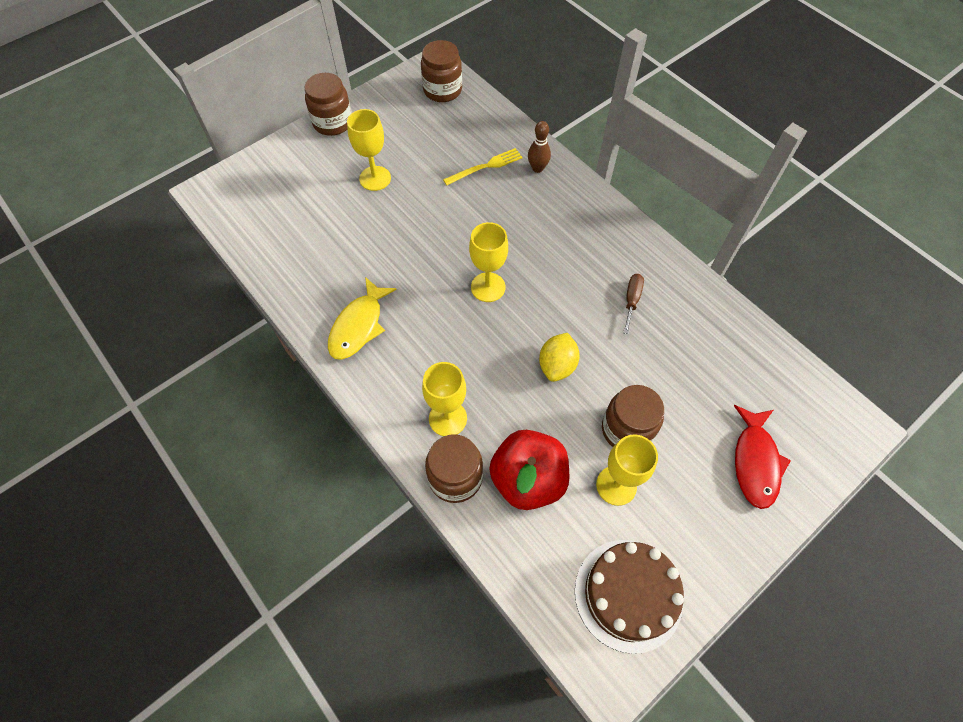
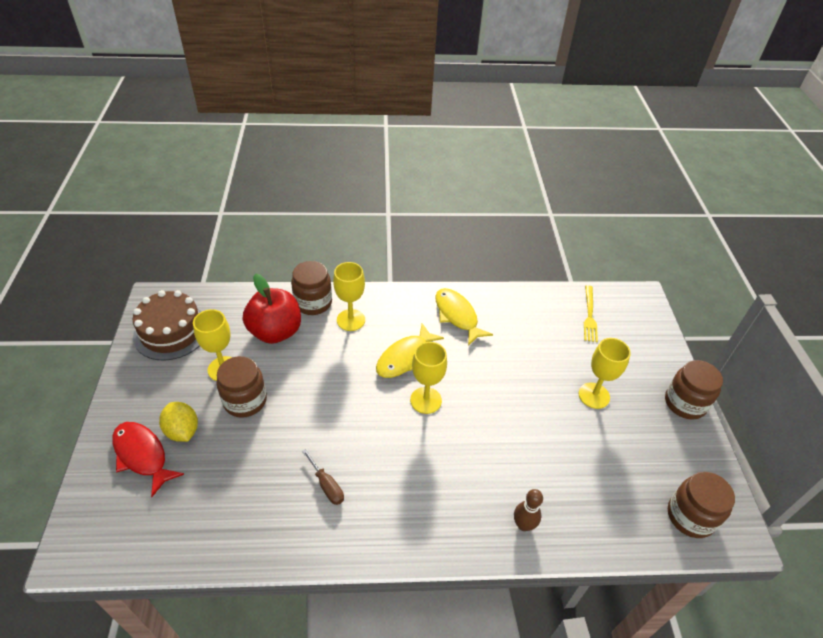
camera: 125 degrees right, 15 degrees down
yellow fork [443,148,522,185] -> yellow fork moved to [584,285,598,342]
yellow lemon [539,333,580,382] -> yellow lemon moved to [159,402,198,442]
none -> yellow fish [376,323,444,378]

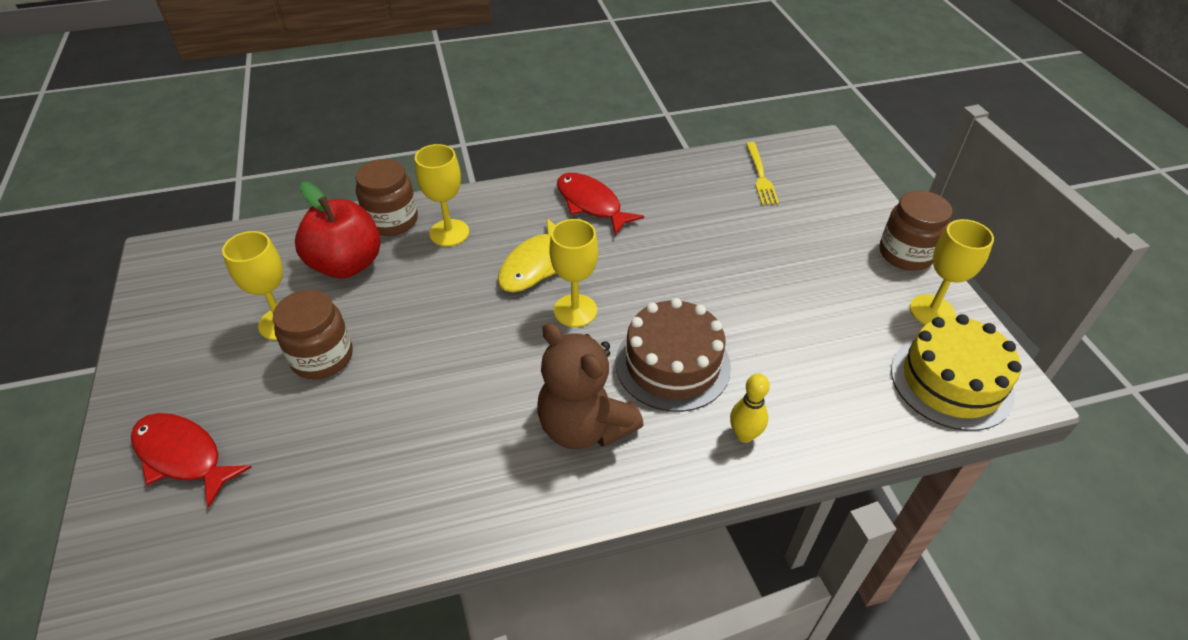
camera: 10 degrees left, 0 degrees up
brown cake [132,290,202,360] -> brown cake moved to [616,298,731,412]
yellow lemon [159,402,198,442] -> none
brown screwdriver [302,449,344,505] -> none
yellow fish [435,288,493,346] -> red fish [557,173,644,235]
brown bowling pin [514,489,543,531] -> yellow bowling pin [730,373,770,443]
yellow goblet [579,338,631,409] -> yellow goblet moved to [910,219,994,325]
brown jar [668,472,735,538] -> yellow cake [891,314,1022,431]
none -> brown teddy bear [537,323,644,450]

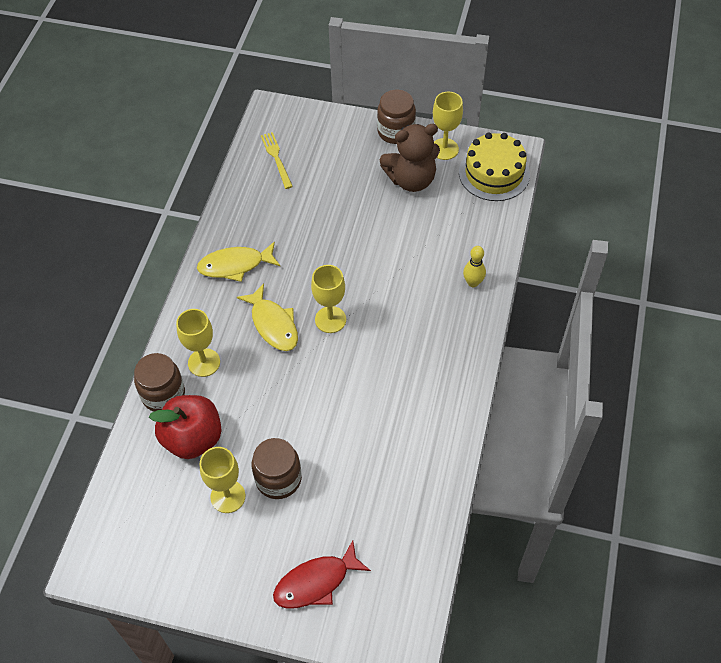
camera: 60 degrees left, 10 degrees up
brown teddy bear [537,323,644,450] -> brown teddy bear moved to [380,124,440,192]
red fish [557,173,644,235] -> yellow fish [197,241,280,282]
brown cake [616,298,731,412] -> none
yellow fork [746,142,779,205] -> yellow fork turned 135 degrees counterclockwise [261,132,293,189]

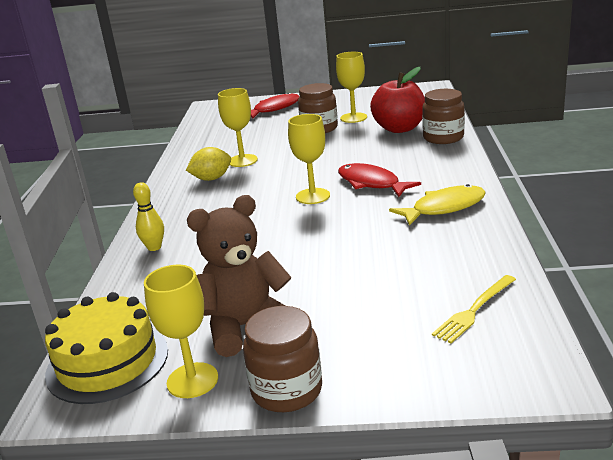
camera: 170 degrees right, 30 degrees down
yellow goblet [176,309,220,377] -> yellow goblet moved to [218,88,258,167]
yellow fish [237,283,298,351] -> red fish [338,163,421,197]
yellow fork [261,132,293,189] -> yellow fork turned 75 degrees clockwise [432,275,516,343]
none -> yellow lemon [186,147,231,181]

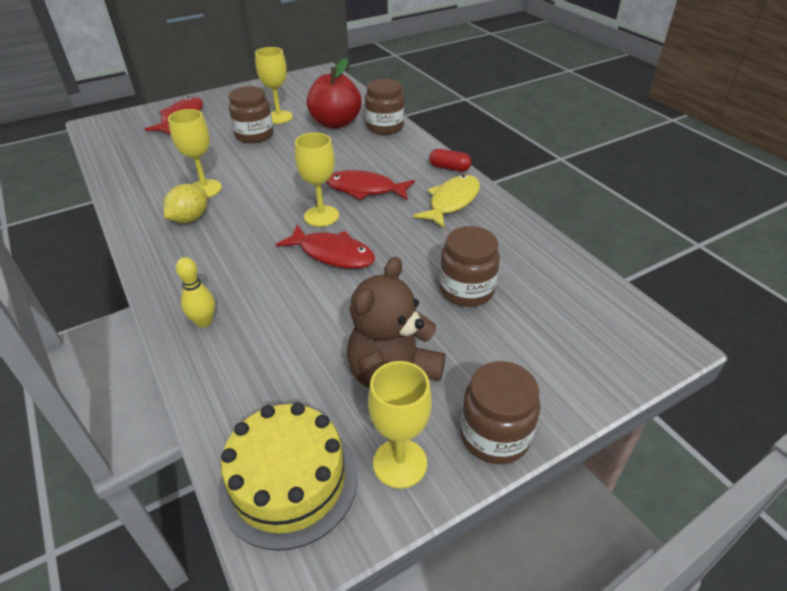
camera: 35 degrees left, 15 degrees up
yellow fork [432,275,516,343] -> none
none -> red fish [275,225,375,269]
none -> red capsule [429,149,471,172]
none -> brown jar [440,226,500,307]

